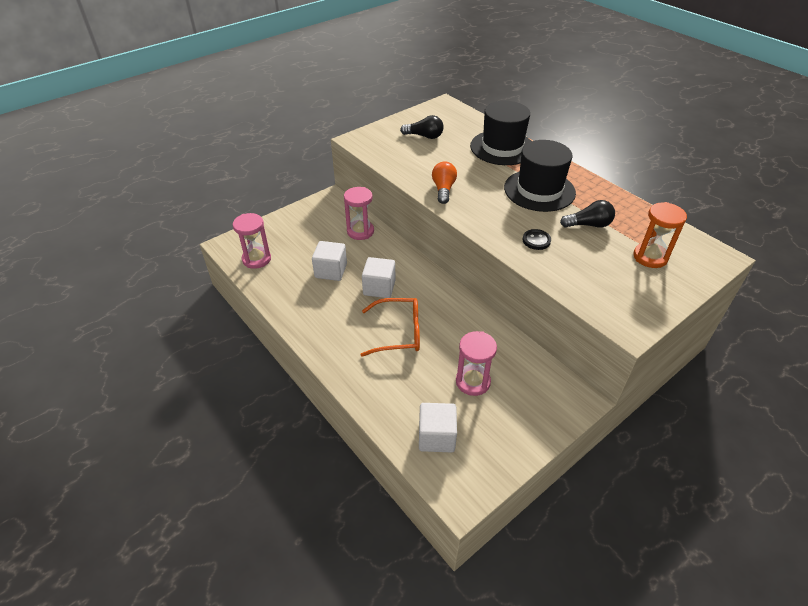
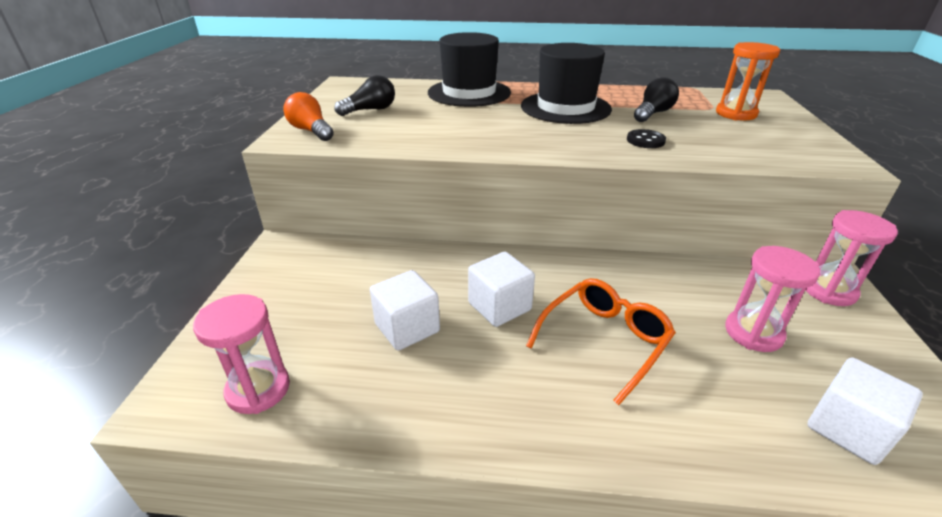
camera: 45 degrees left, 10 degrees down
pink hourglass [344,187,374,240] -> pink hourglass moved to [805,210,898,306]
orange light bulb [432,162,457,204] -> orange light bulb moved to [283,92,334,141]

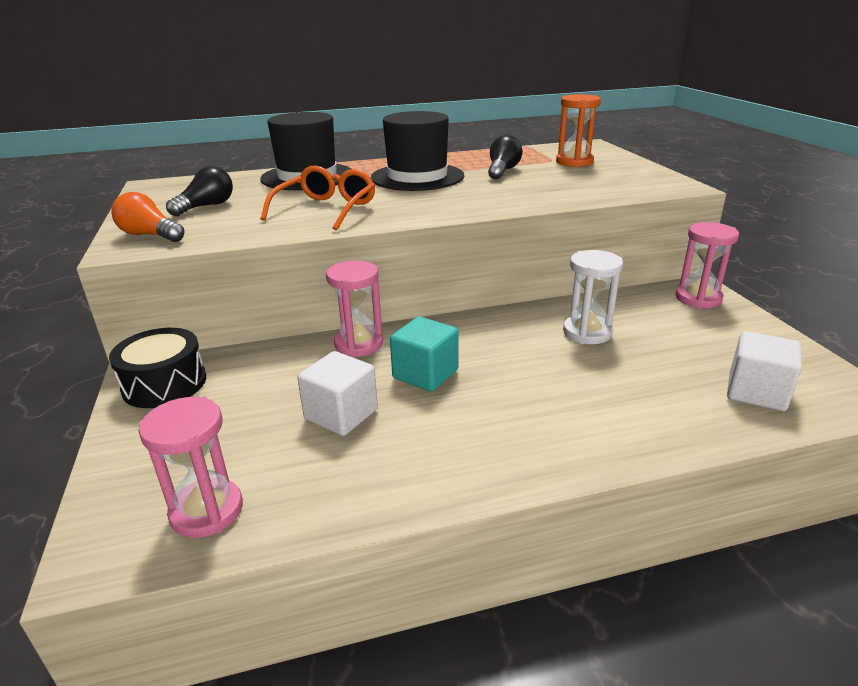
camera: 20 degrees left, 5 degrees down
white cube [468,252,535,327] -> turquoise cube [390,316,459,392]
orange glasses [526,278,676,405] -> orange glasses moved to [261,166,375,230]
black button [627,129,666,148] -> none
pink hourglass [725,246,820,352] -> pink hourglass moved to [326,261,383,357]
none -> black drum [109,328,206,408]
none -> white hourglass [563,250,623,344]

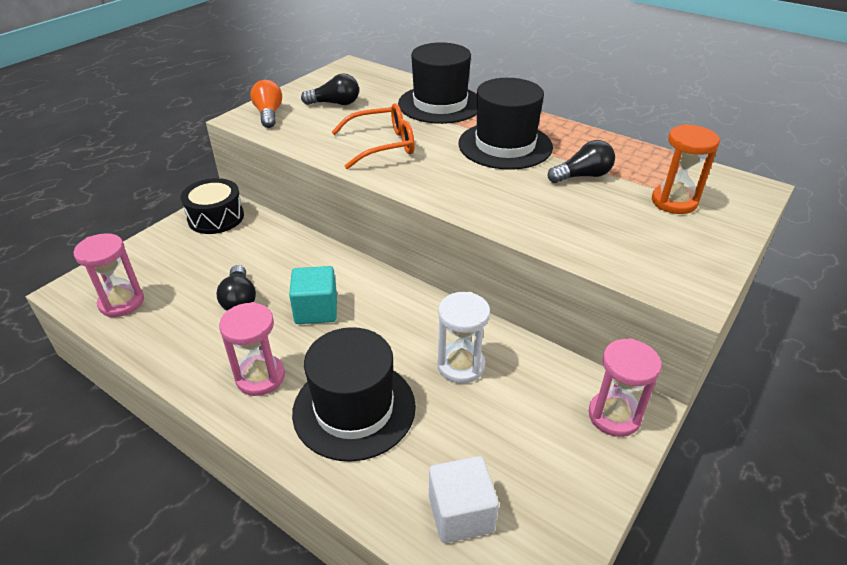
camera: 50 degrees right, 10 degrees up
white cube [297,351,378,436] -> black light bulb [217,265,256,311]
pink hourglass [326,261,383,357] -> pink hourglass moved to [219,302,285,396]
none -> black hat [292,327,416,462]

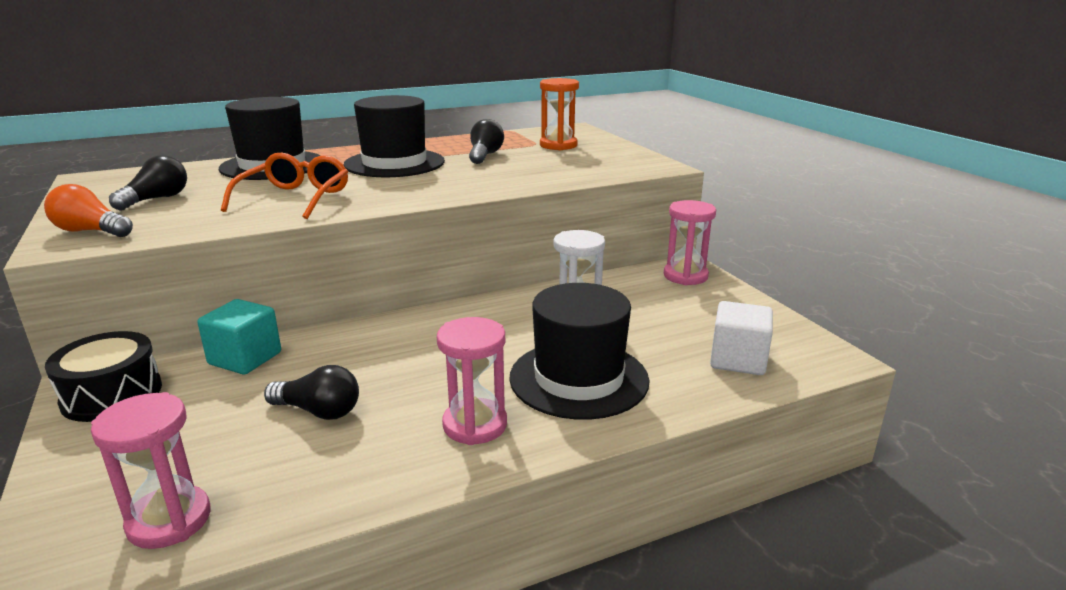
camera: 60 degrees left, 15 degrees down
turquoise cube [289,266,337,324] -> turquoise cube moved to [197,299,281,375]

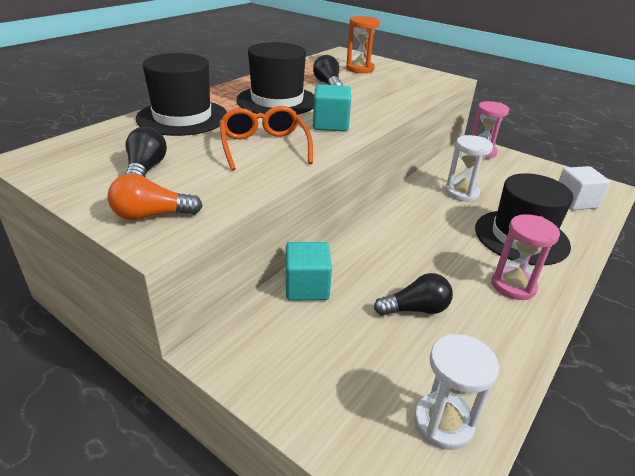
camera: 30 degrees left, 10 degrees up
black drum [45,331,162,422] -> none
pink hourglass [91,392,211,549] -> white hourglass [414,334,500,450]
none -> turquoise cube [313,84,351,132]

